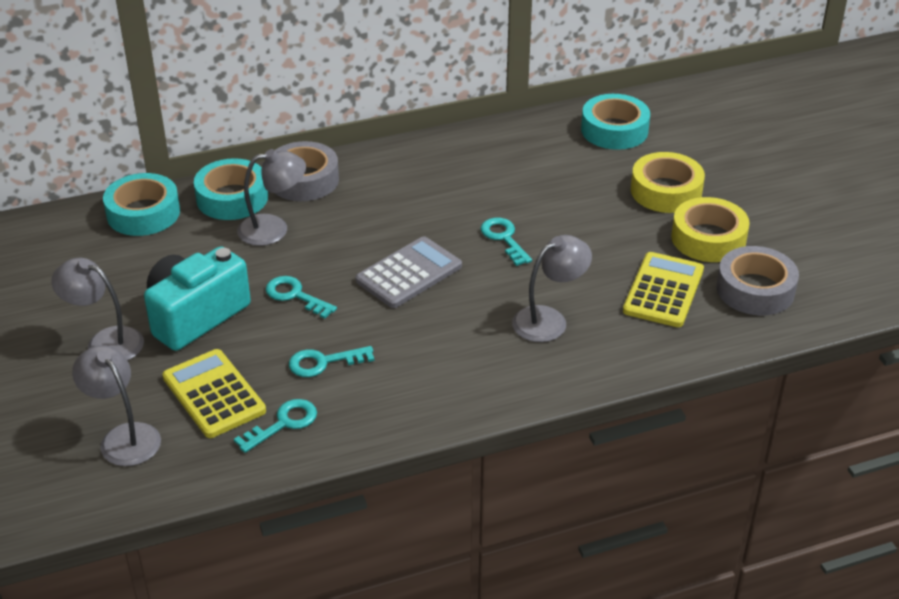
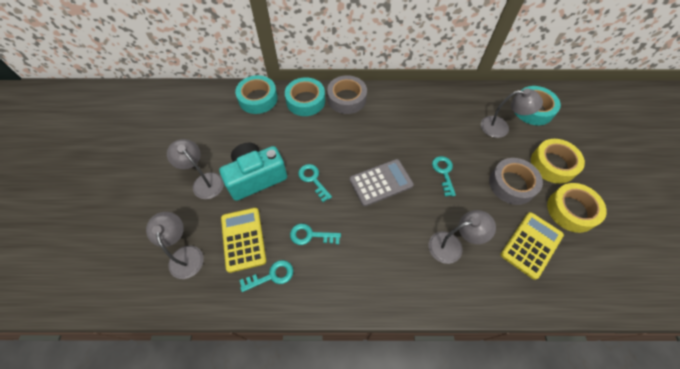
camera: 20 degrees right, 20 degrees up
grey lamp [237,149,306,246] -> grey lamp moved to [481,89,543,138]
grey tape [716,246,799,316] -> grey tape moved to [489,158,543,205]

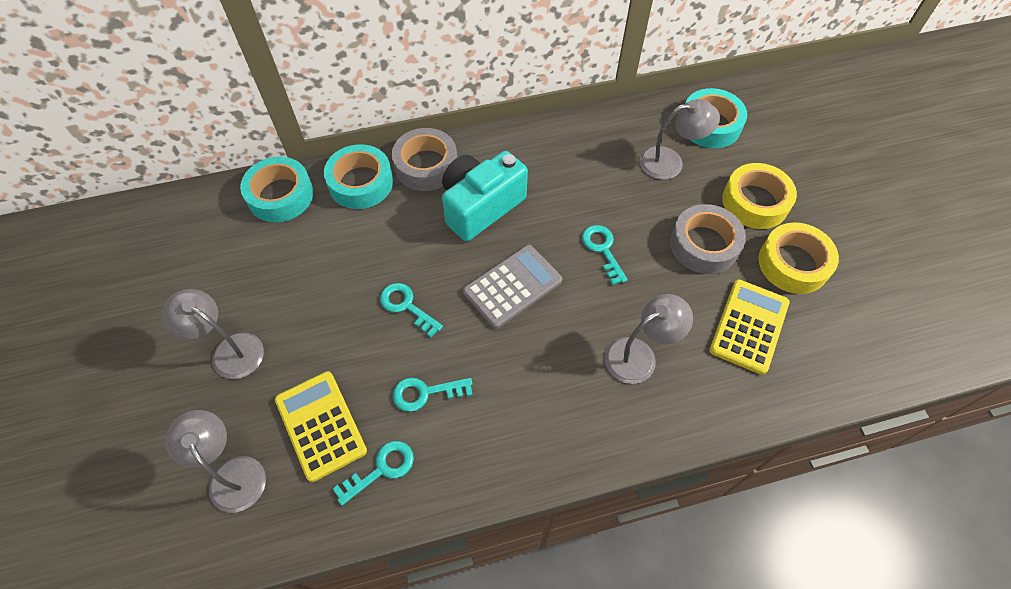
camera: 15 degrees left, 0 degrees up
turquoise camera [219,142,287,201] -> turquoise camera moved to [442,151,528,241]

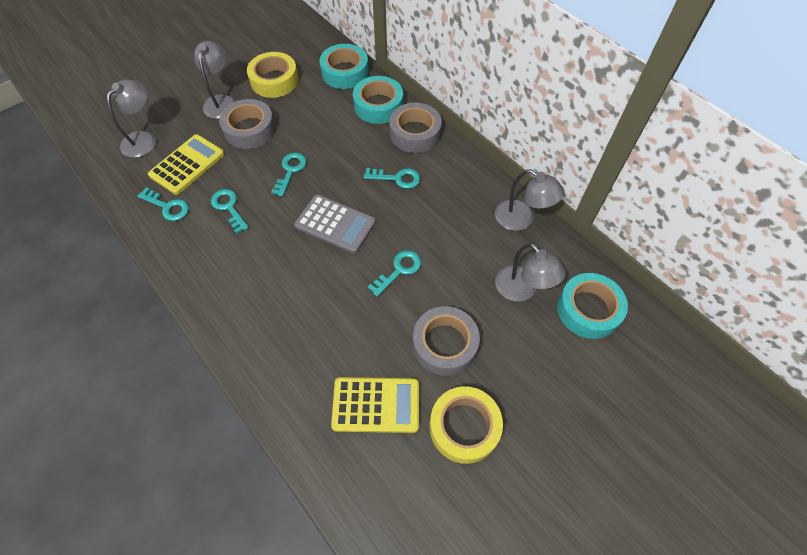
camera: 65 degrees right, 0 degrees up
turquoise camera [442,151,528,241] -> turquoise key [364,168,420,189]
grey lamp [604,294,693,384] -> grey lamp moved to [495,169,564,231]
yellow tape [722,163,797,229] -> yellow tape moved to [247,52,299,98]
none -> grey tape [219,99,275,149]

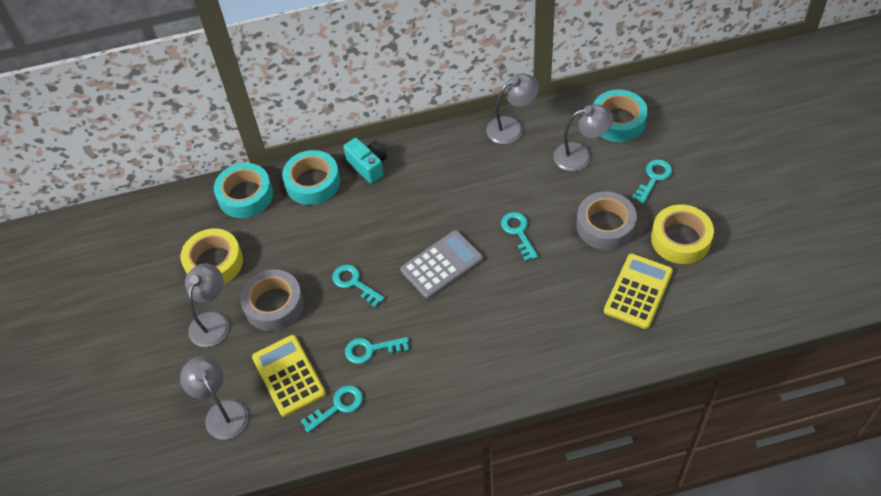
camera: 60 degrees left, 5 degrees down
grey lamp [194,41,236,119] -> grey lamp turned 75 degrees clockwise [185,263,229,347]
turquoise key [364,168,420,189] -> turquoise key moved to [632,159,672,204]
grey tape [389,103,442,153] -> turquoise camera [344,138,387,184]

